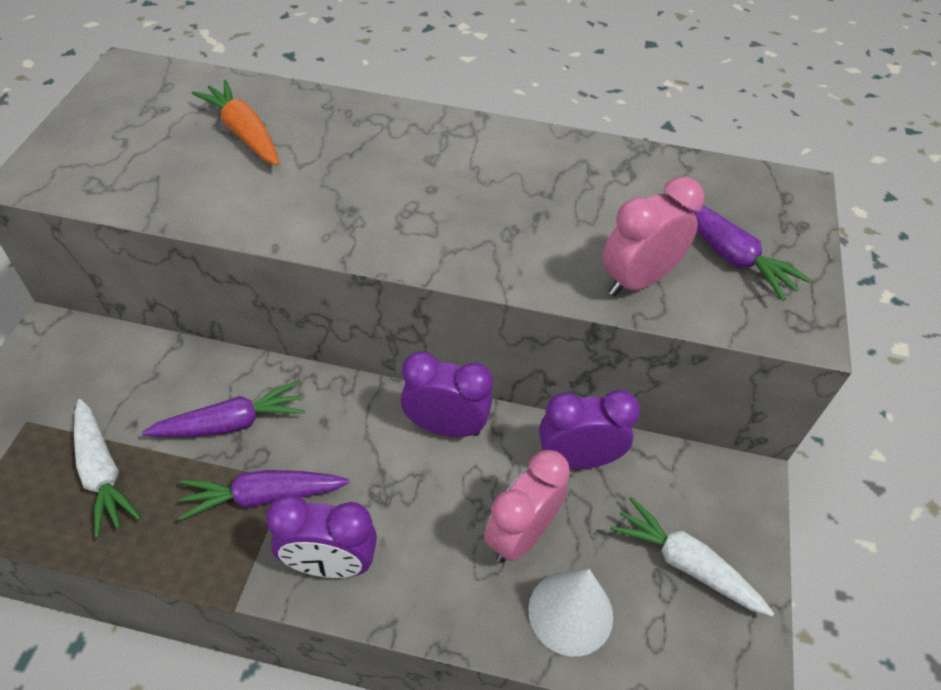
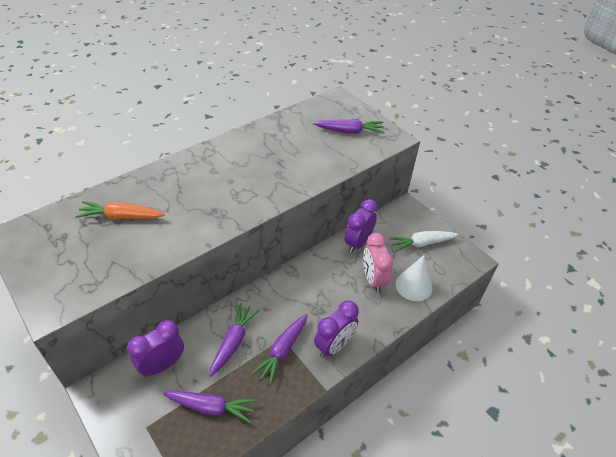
camera: 50 degrees left, 5 degrees down
white carrot [74,399,142,538] -> purple carrot [163,390,256,423]
purple clock [401,352,493,437] -> purple clock moved to [127,320,184,377]
pink clock [602,177,704,296] -> none

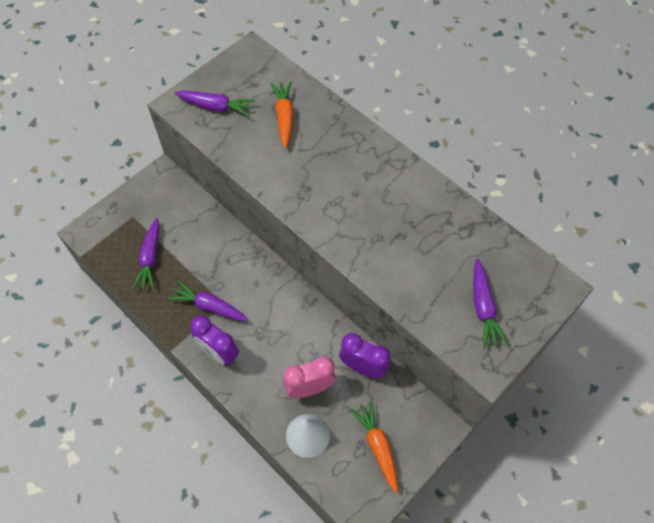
camera: 85 degrees right, 15 degrees up
purple clock [127,320,184,377] -> none
purple carrot [209,303,259,377] -> purple carrot moved to [174,90,256,117]
white carrot [389,231,459,252] -> orange carrot [350,400,398,493]

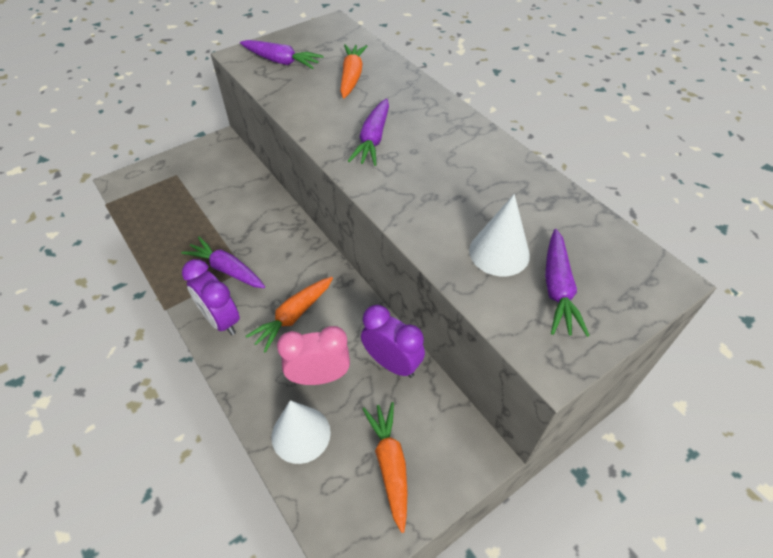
camera: 10 degrees right, 10 degrees down
purple carrot [132,218,159,290] -> purple carrot moved to [348,99,389,166]
none -> orange carrot [246,277,333,353]
none -> white cone [469,194,530,276]

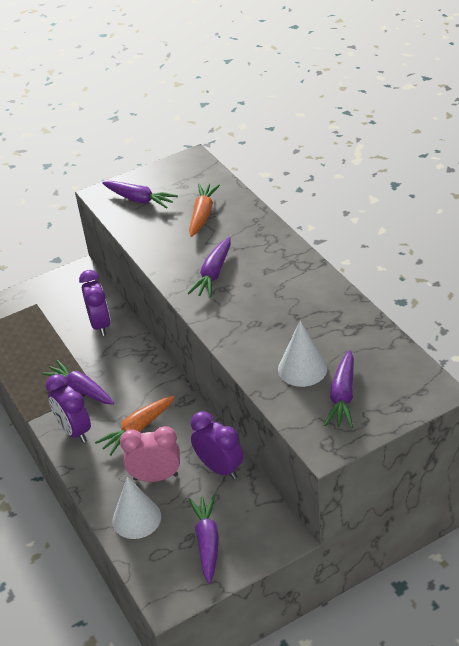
camera: 10 degrees right, 10 degrees down
orange carrot [363,402,407,533] -> purple carrot [189,495,219,584]
none -> purple clock [79,270,111,336]

